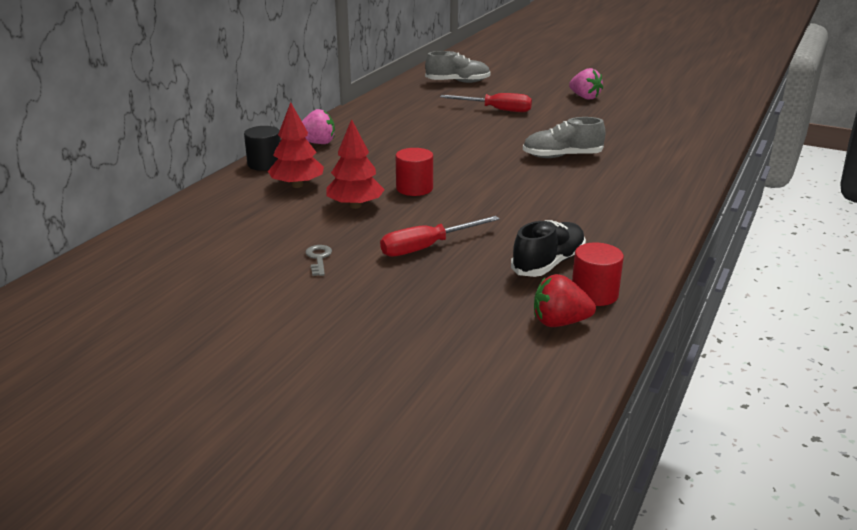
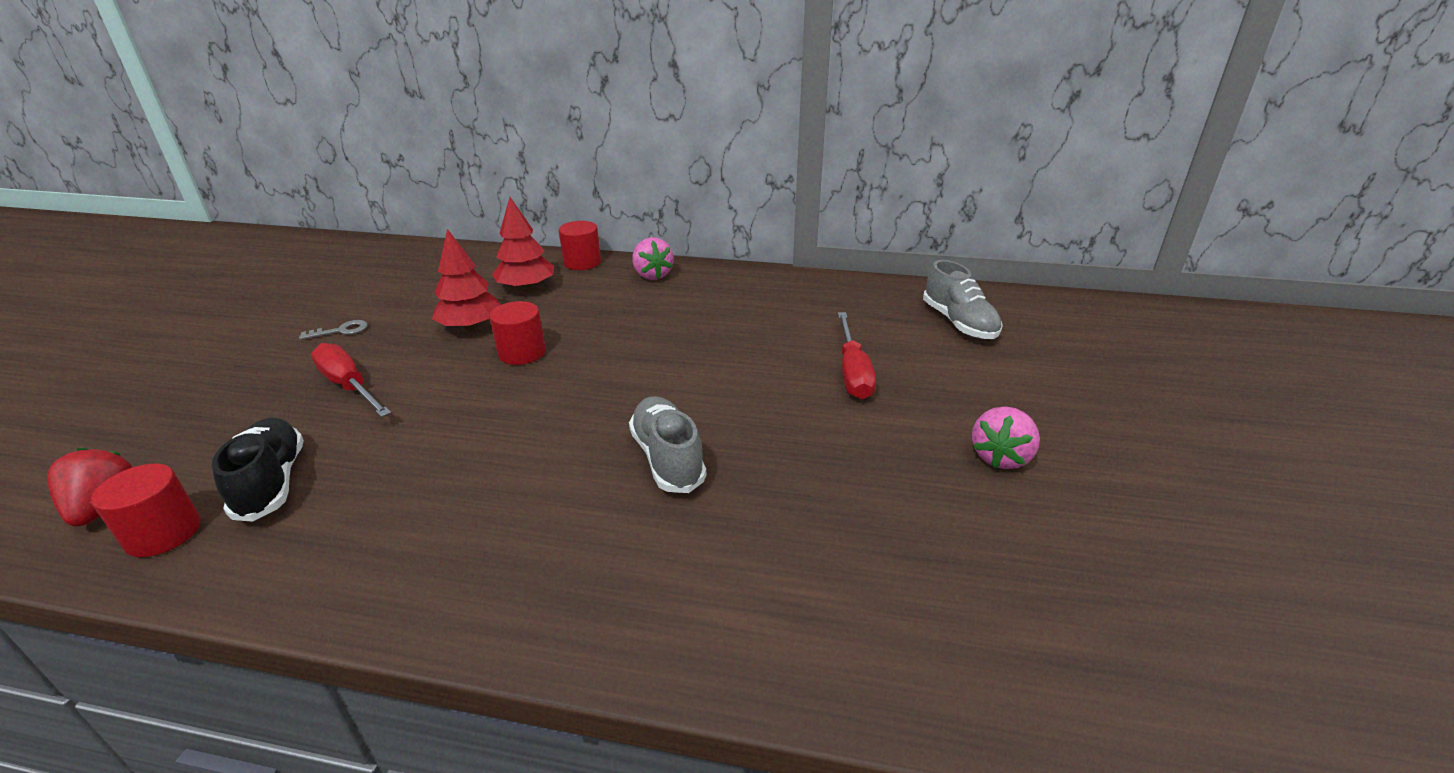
camera: 75 degrees right, 5 degrees up
black cylinder [244,126,281,171] -> red cylinder [558,221,601,270]
black shoe [511,220,586,277] -> black shoe turned 135 degrees counterclockwise [212,417,304,521]

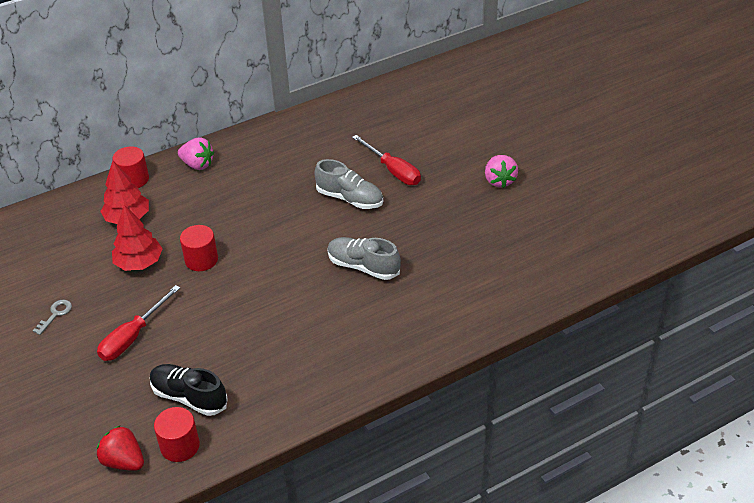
camera: 40 degrees left, 10 degrees up
red screwdriver [311,343,391,417] -> red screwdriver turned 60 degrees counterclockwise [97,285,180,361]
grey shoe [923,260,1003,339] -> grey shoe moved to [314,159,383,209]

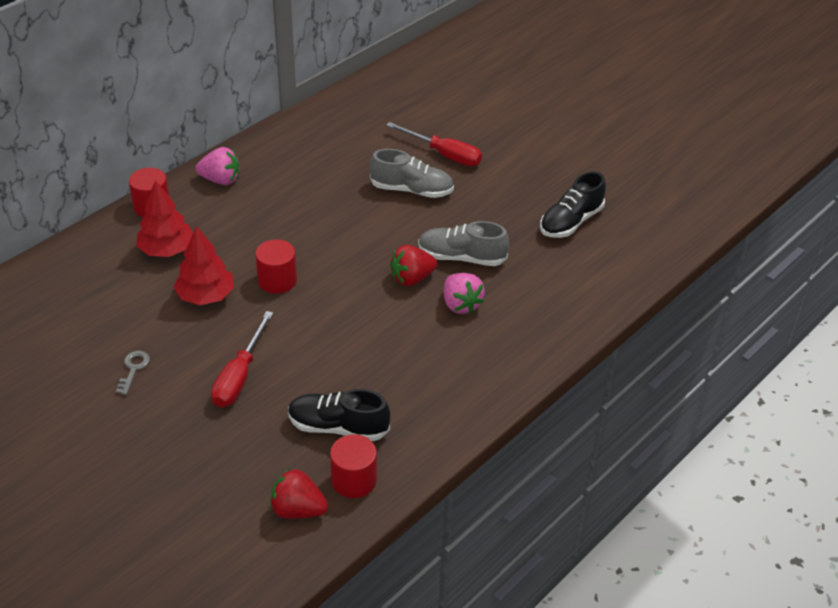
camera: 20 degrees left, 0 degrees up
pink strawberry [485,155,518,188] -> pink strawberry moved to [444,273,485,314]
none -> red strawberry [390,245,437,286]
none -> black shoe [540,171,606,238]

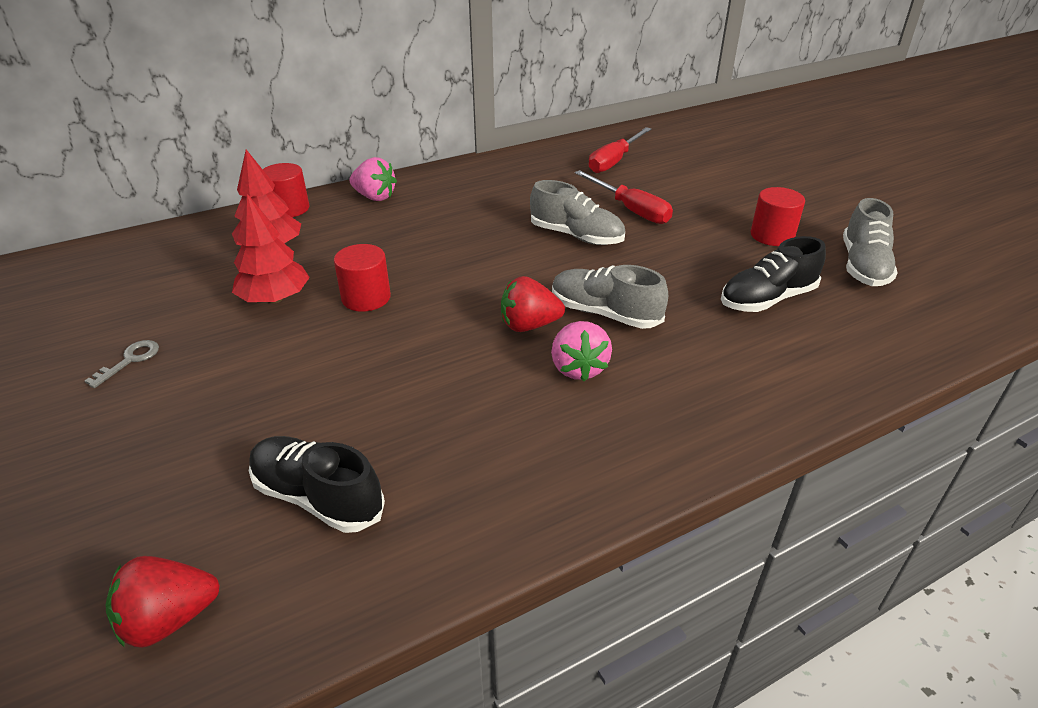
camera: 20 degrees right, 5 degrees down
red screwdriver [211,311,273,407] -> red screwdriver moved to [589,127,651,173]
red strawberry [270,469,328,519] -> red strawberry turned 60 degrees counterclockwise [105,556,220,648]
red cylinder [330,434,377,498] -> red cylinder moved to [751,187,805,246]
none -> grey shoe [843,198,897,286]

